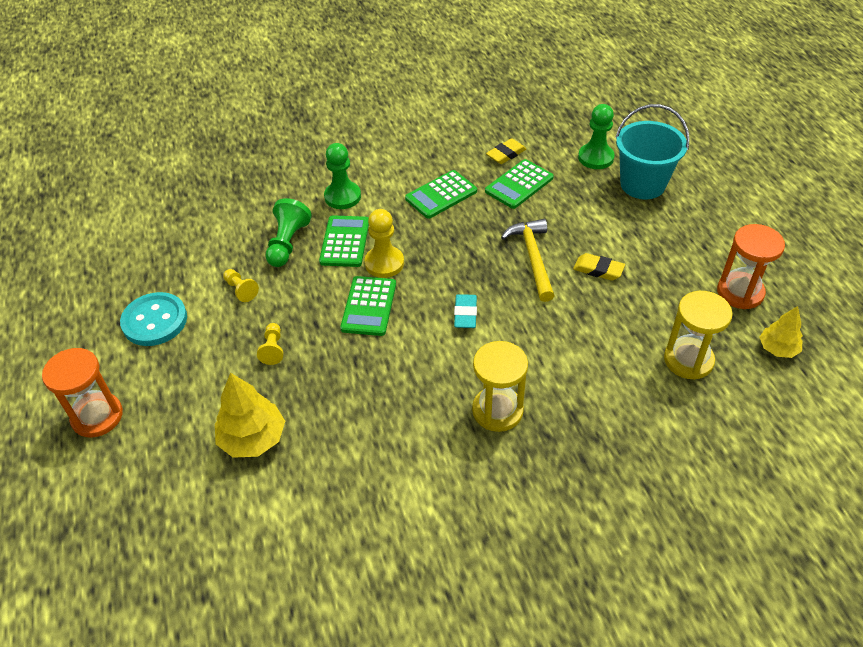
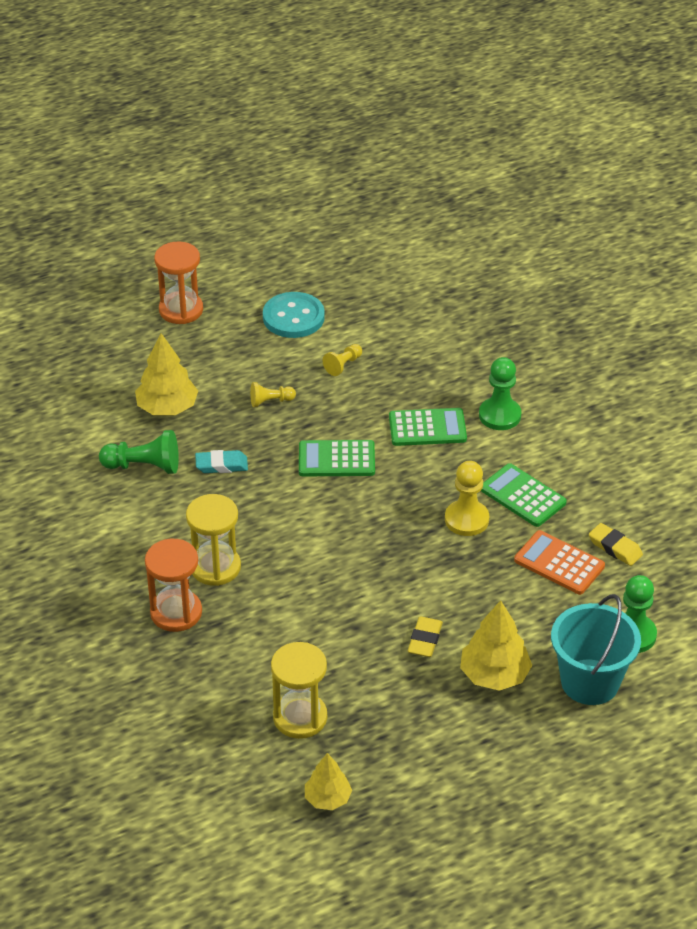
camera: 80 degrees right, 5 degrees down
green pawn [266,198,312,267] -> green pawn moved to [99,430,179,474]
yellow pawn [365,209,404,278] -> yellow pawn moved to [445,461,489,536]
turquoise eraser [454,294,477,328] -> turquoise eraser moved to [195,450,248,473]
green calculator [485,159,554,209] -> orange calculator [514,530,605,595]
yellow hammer [501,219,555,302] -> none
orange hourglass [717,224,785,309] -> orange hourglass moved to [145,539,202,632]
none -> yellow tree [460,600,532,691]

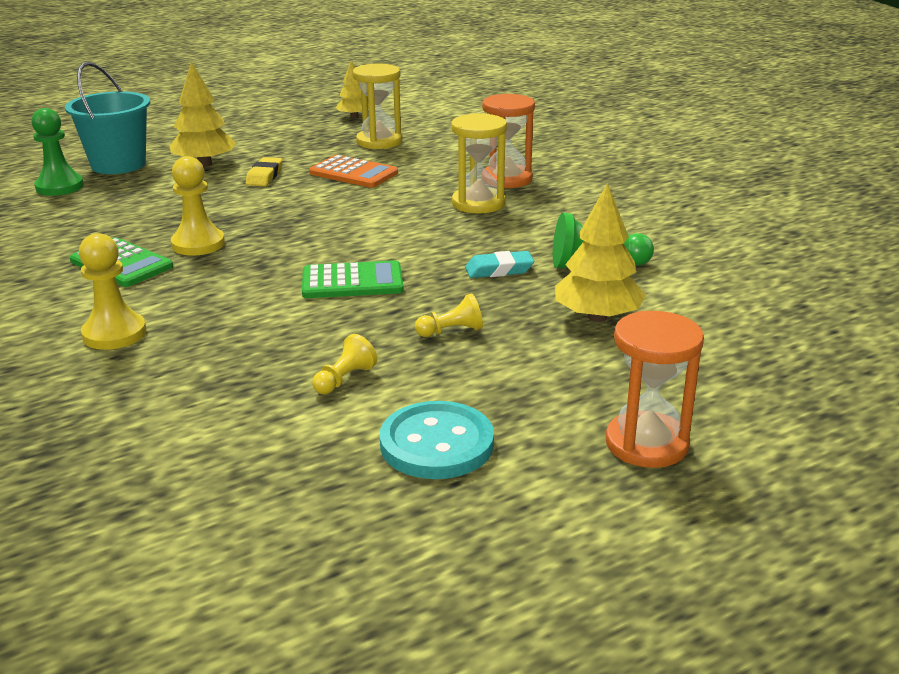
camera: 175 degrees right, 15 degrees down
green calculator [389,408,467,446] -> none
green pawn [479,357,521,430] -> yellow pawn [79,233,146,350]
orange calculator [514,530,605,595] -> orange calculator moved to [309,155,398,188]
yellow eraser [589,523,643,566] -> none

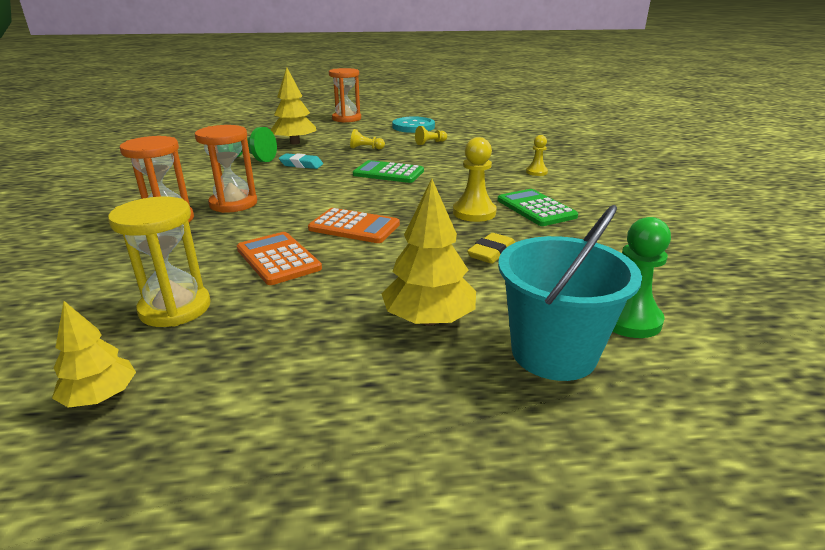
camera: 155 degrees left, 0 degrees up
yellow pawn [79,233,146,350] -> yellow pawn [526,135,548,176], size x0.60
yellow eraser [246,157,283,186] -> yellow eraser moved to [467,233,515,264]
yellow hourglass [451,113,507,213] -> orange hourglass [195,125,257,213]
none -> orange calculator [308,208,400,243]

